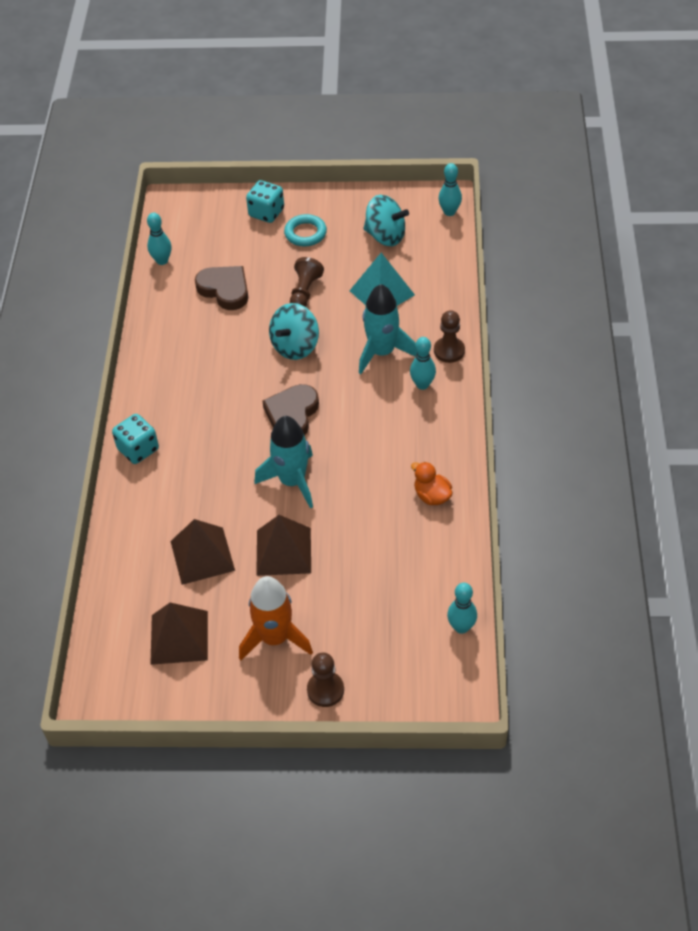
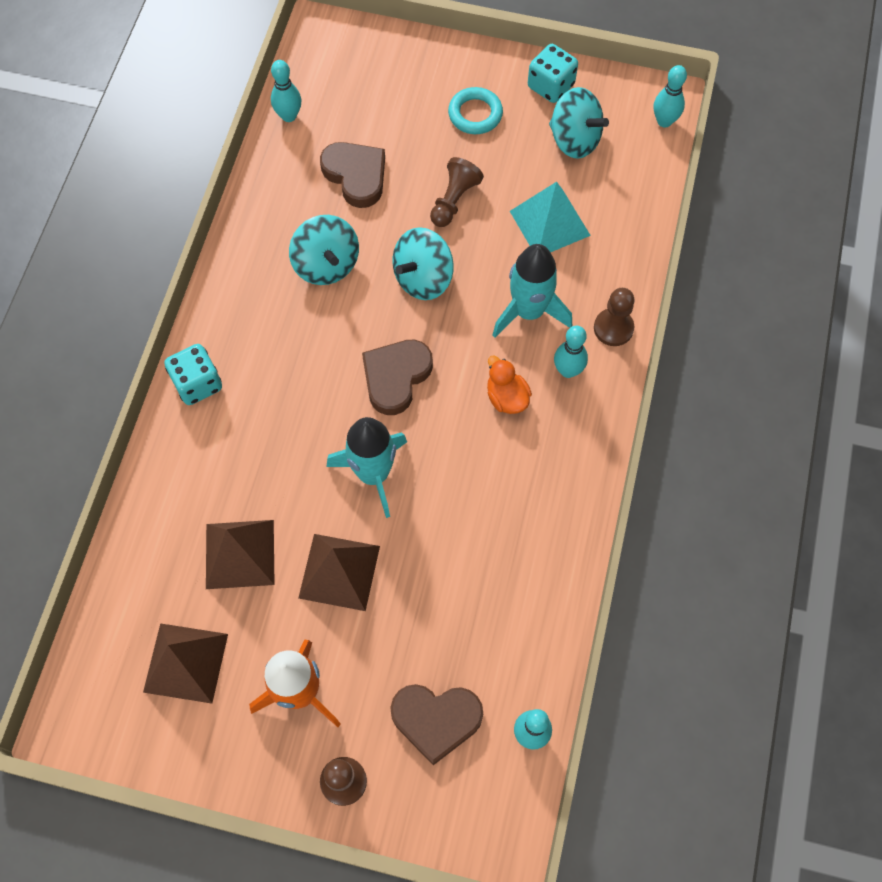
camera: 10 degrees right, 15 degrees up
turquoise dice [246,180,284,223] -> turquoise dice moved to [528,44,578,103]
orange duck [411,462,452,505] -> orange duck moved to [487,356,532,414]
none -> turquoise spinning top [289,215,359,285]
none -> brown heart [390,684,483,765]

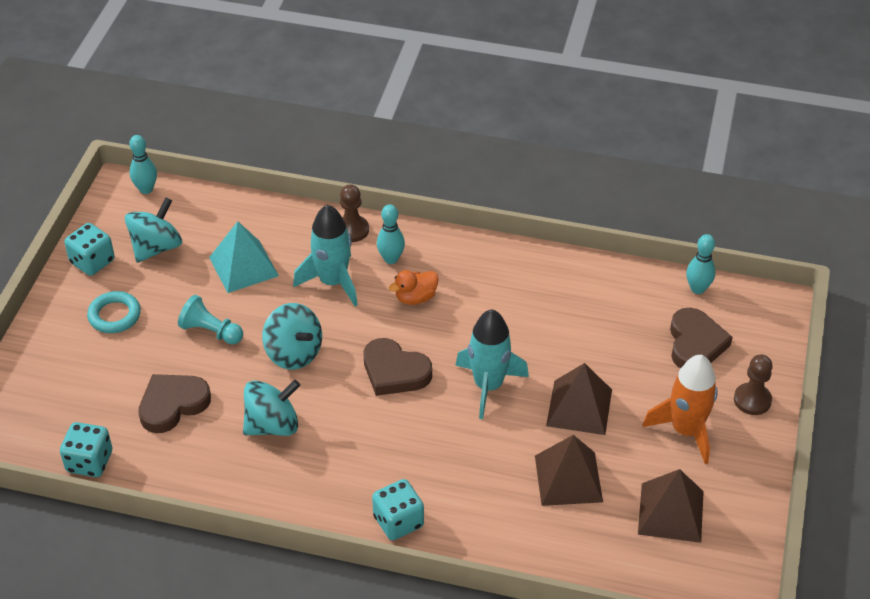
camera: 90 degrees left, 20 degrees down
turquoise bowling pin [271,60,301,122] -> turquoise dice [60,422,112,477]
brown pawn [430,157,484,227] -> turquoise pawn [178,295,243,345]

